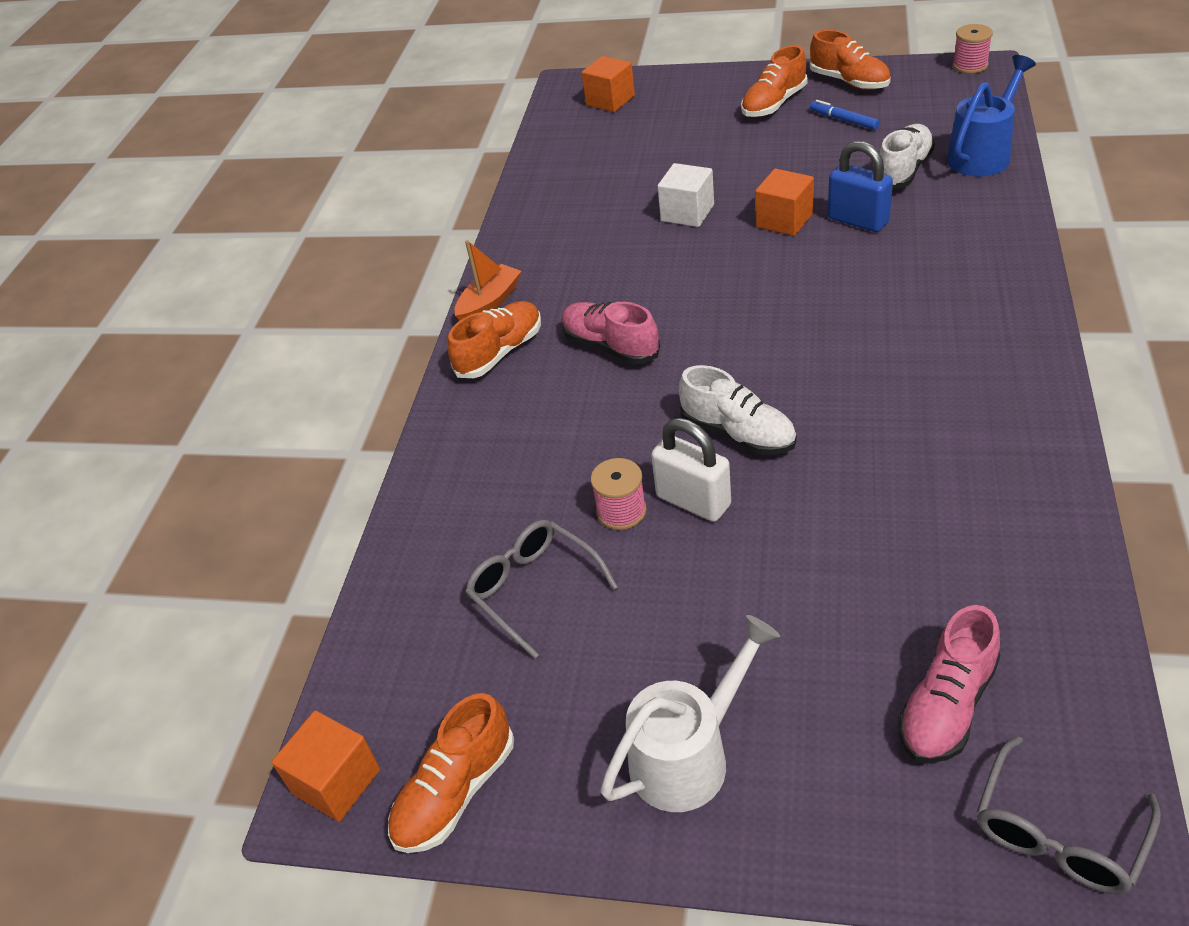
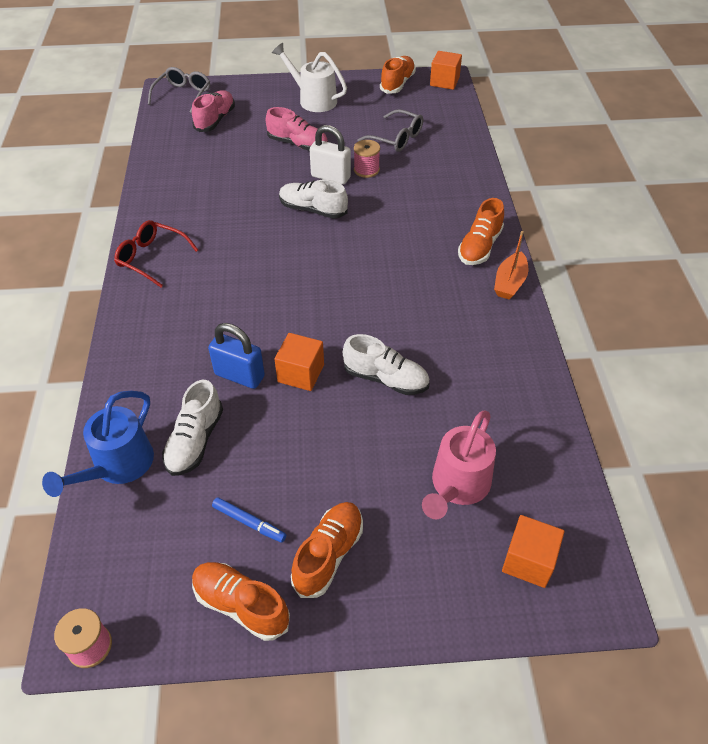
camera: 160 degrees right, 5 degrees up
pink shoe [562,302,660,364] -> pink shoe moved to [266,107,328,151]
white watering can [601,615,780,812] -> white watering can turned 90 degrees clockwise [272,43,347,112]
white cube [657,163,714,227] -> white shoe [343,334,430,395]
none -> red glasses [114,220,198,287]
none -> pink watering can [422,410,496,519]

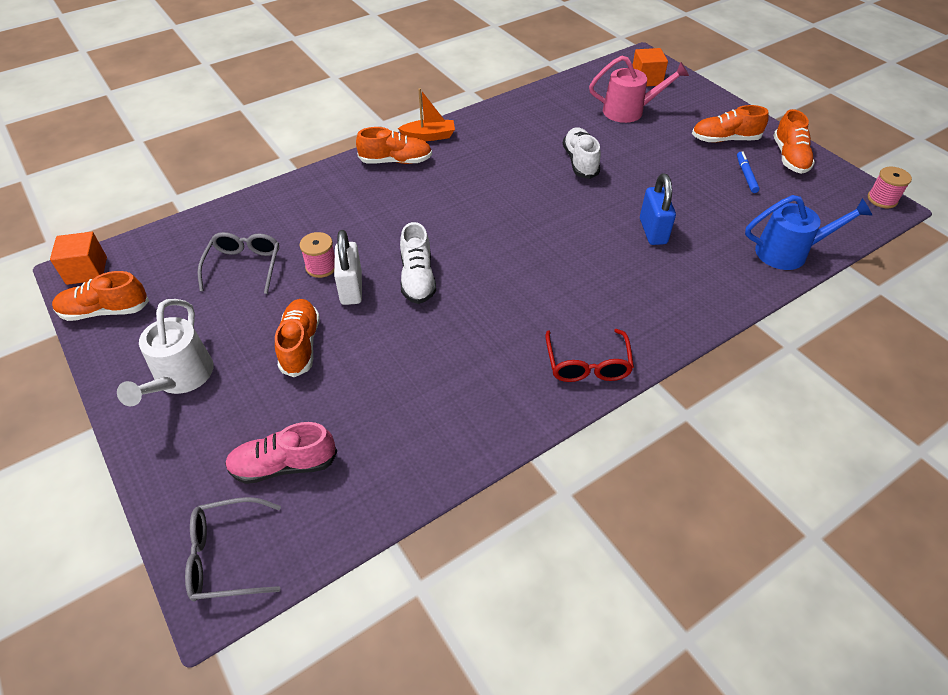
camera: 120 degrees left, 0 degrees up
white shoe [162,380,223,476] -> none
pink shoe [266,107,328,151] -> orange shoe [275,299,320,377]
orange cube [274,333,324,391] -> none

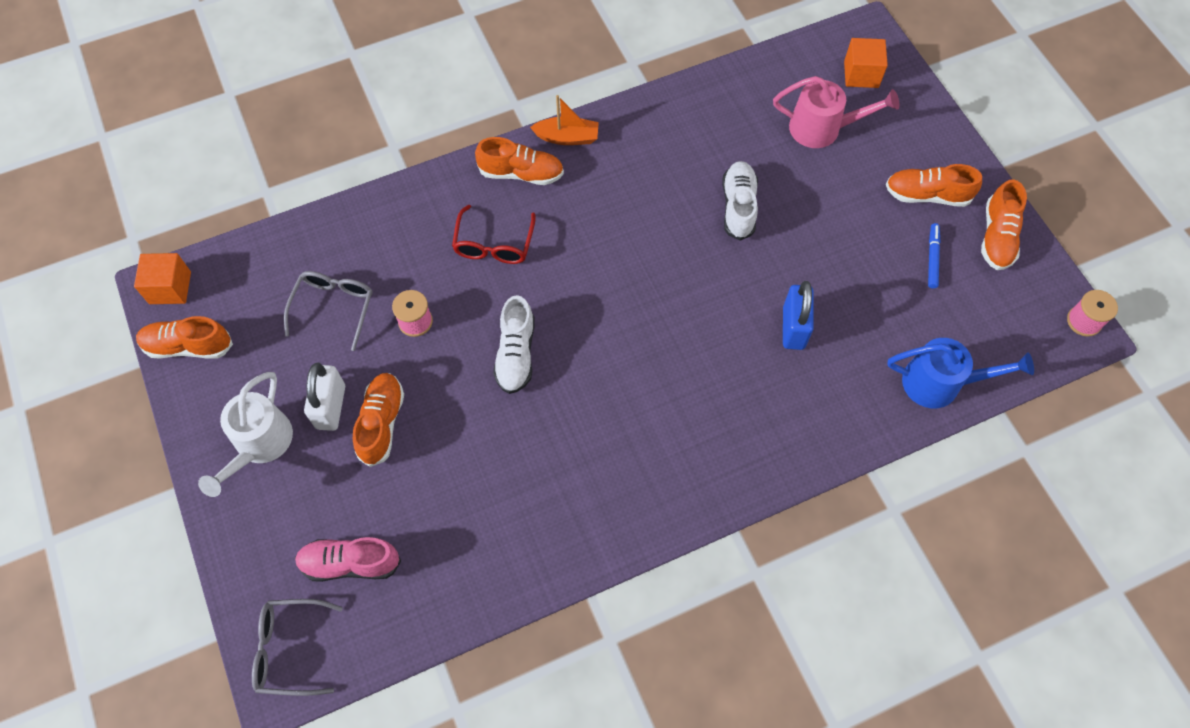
camera: 10 degrees right, 15 degrees up
white padlock [334,230,362,305] -> white padlock moved to [304,362,345,431]
red glasses [545,329,634,382] -> red glasses moved to [452,205,536,264]

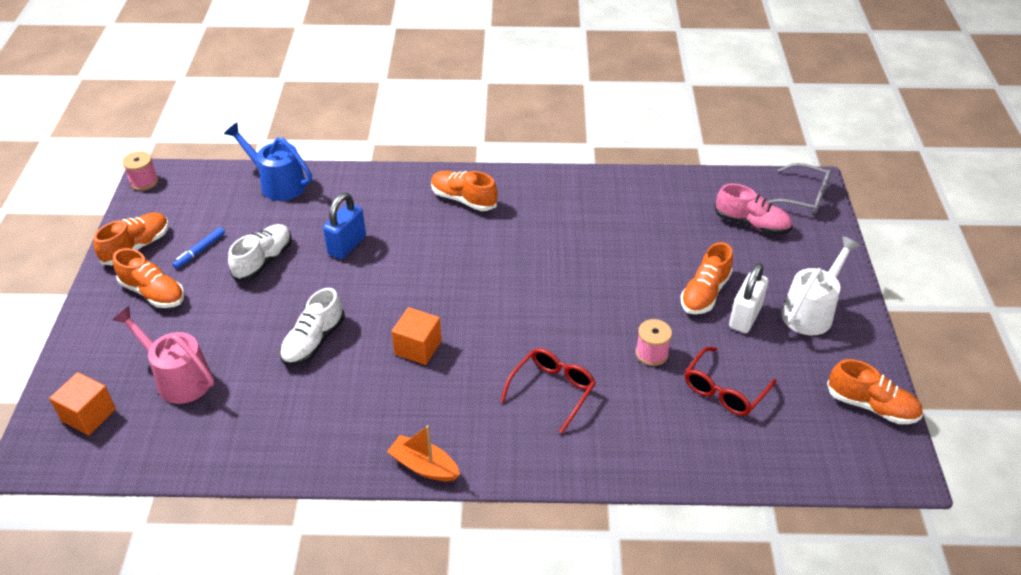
camera: 155 degrees left, 20 degrees down
orange cube [134,253,191,304] -> orange cube moved to [392,307,442,365]
grey glasses [284,271,373,351] -> red glasses [685,347,776,416]
orange shoe [475,137,564,185] -> orange shoe moved to [431,171,498,211]
white shoe [493,295,535,394] -> white shoe moved to [228,224,292,281]

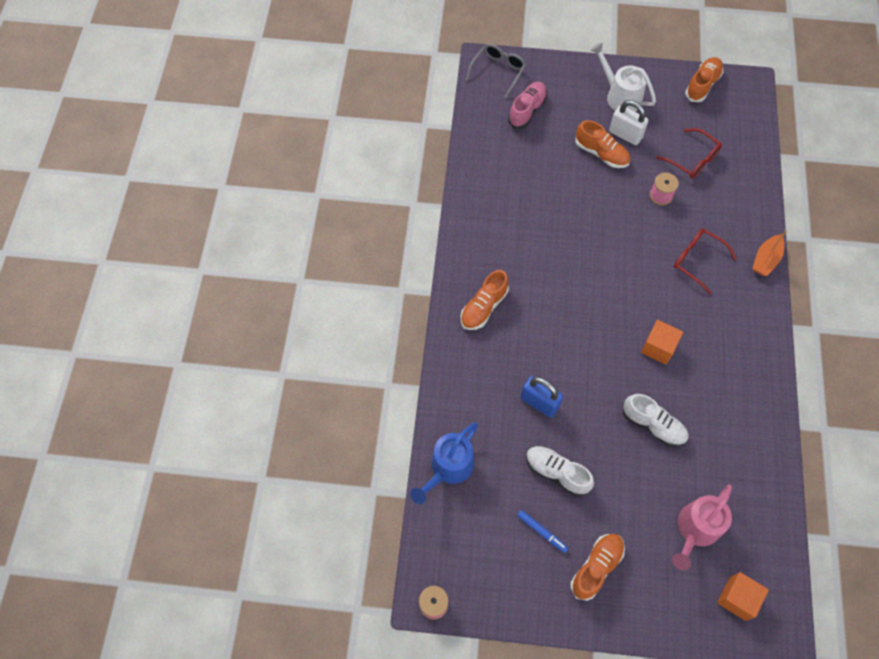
camera: 85 degrees left, 20 degrees up
orange shoe [94,212,169,265] -> none
orange boat [387,425,460,481] -> orange boat moved to [752,230,787,276]

